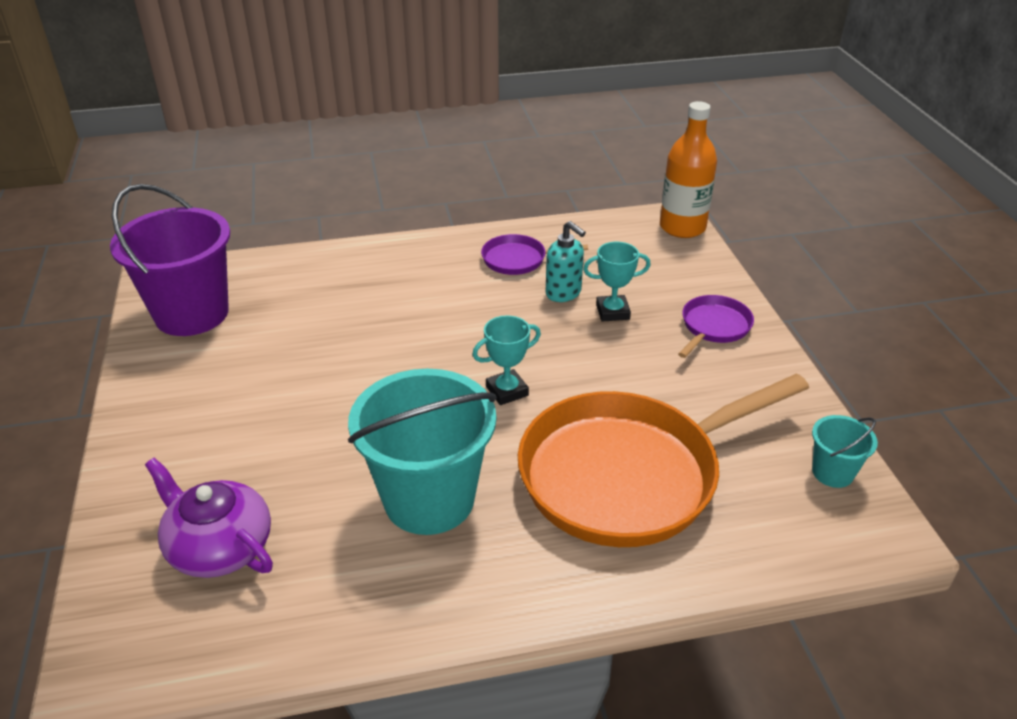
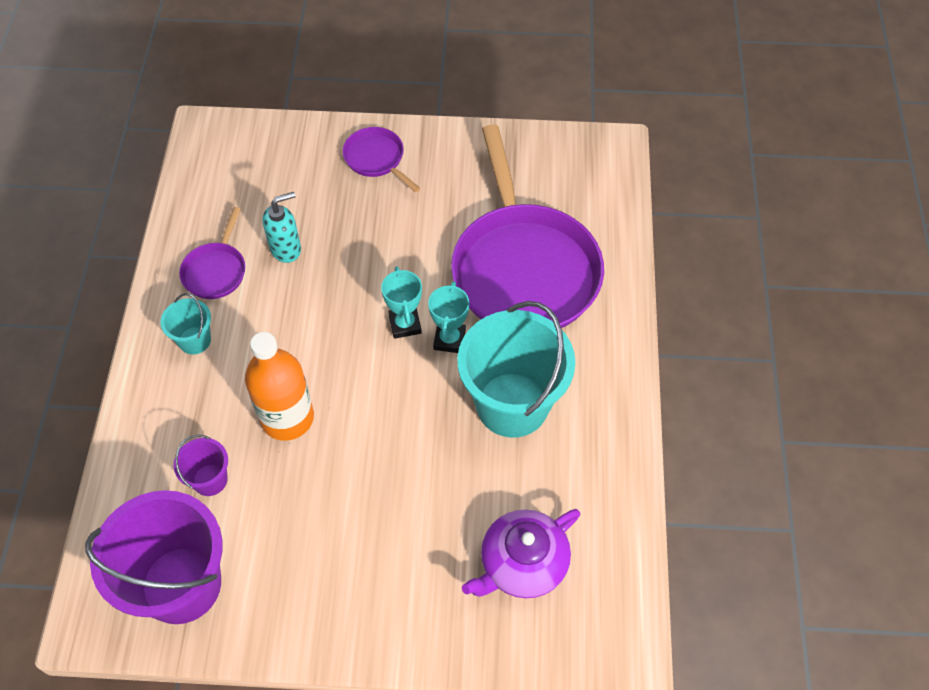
camera: 75 degrees left, 20 degrees up
orange pan [518,374,809,547] -> purple pan [451,124,604,328]
turquoise trophy [583,242,651,322] -> turquoise trophy moved to [428,281,469,353]
orange bottle [660,101,717,238] -> orange bottle moved to [245,332,314,441]
turquoise bucket [812,415,878,488] -> turquoise bucket moved to [161,293,211,355]
none -> purple bucket [174,435,228,496]

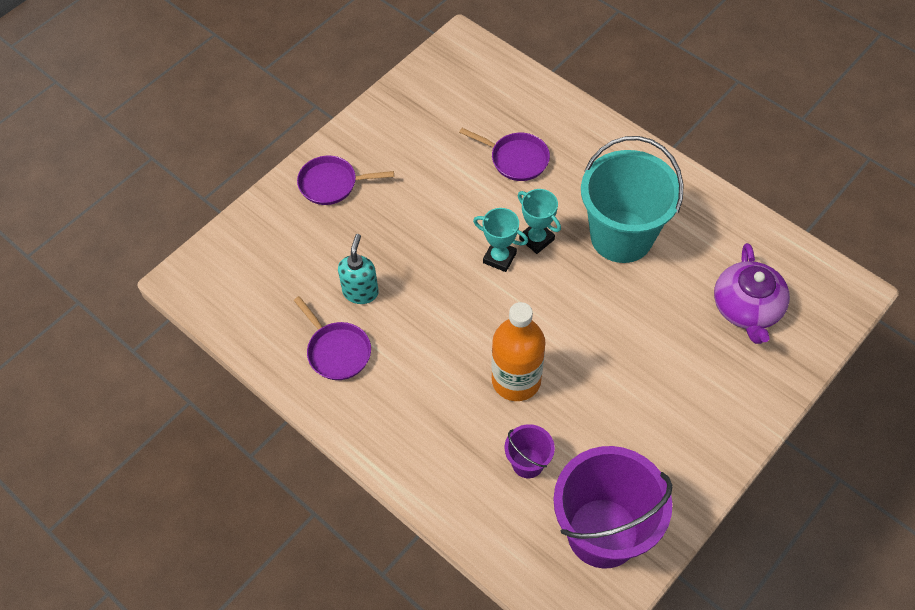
camera: 50 degrees left, 0 degrees up
turquoise bucket [161,293,211,355] -> none
purple pan [451,124,604,328] -> purple pan [459,128,550,181], size x0.43

